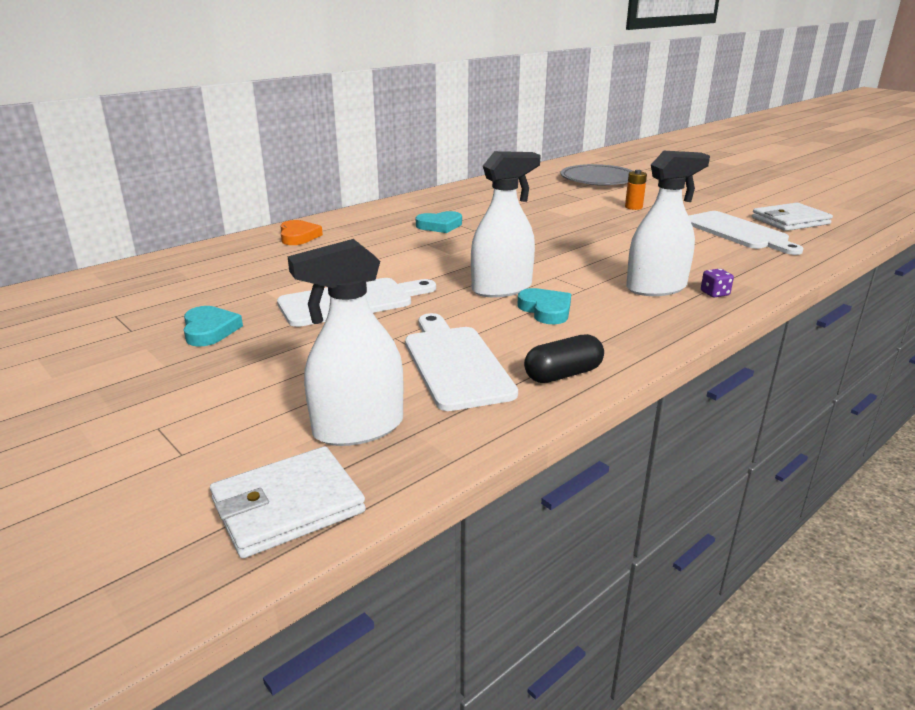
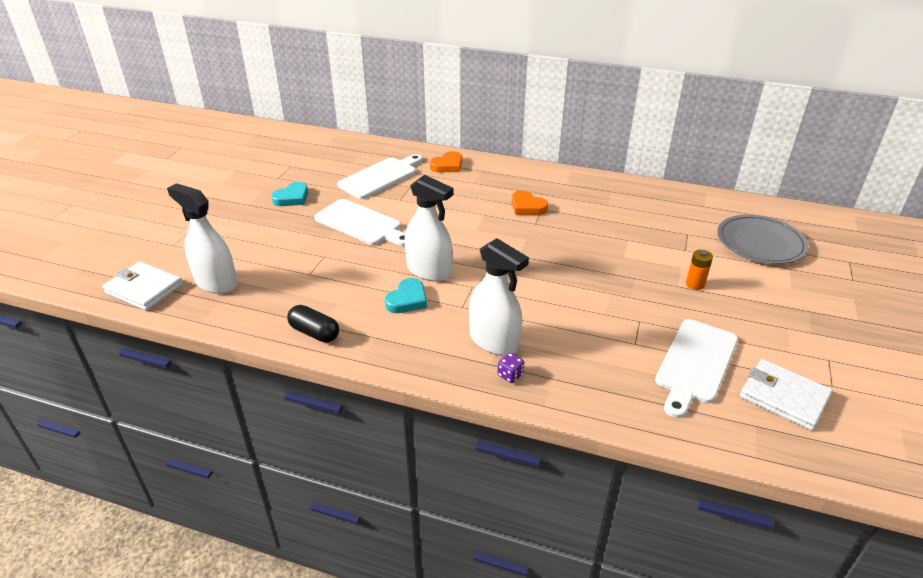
camera: 60 degrees right, 10 degrees up
white cutting board [405,313,518,411] -> white cutting board moved to [337,154,423,199]
turquoise heart [416,211,462,233] -> orange heart [512,190,548,215]

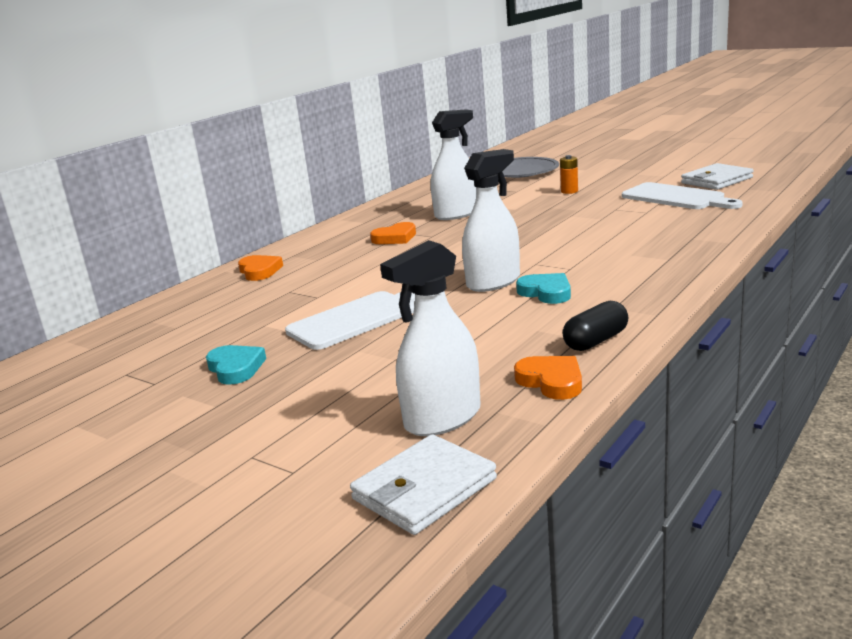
camera: 70 degrees left, 15 degrees down
white cutting board [337,154,423,199] -> none
white spray bottle [469,238,529,356] -> white spray bottle moved to [431,109,477,220]
purple dice [497,352,524,383] -> none
none -> orange heart [514,356,582,400]

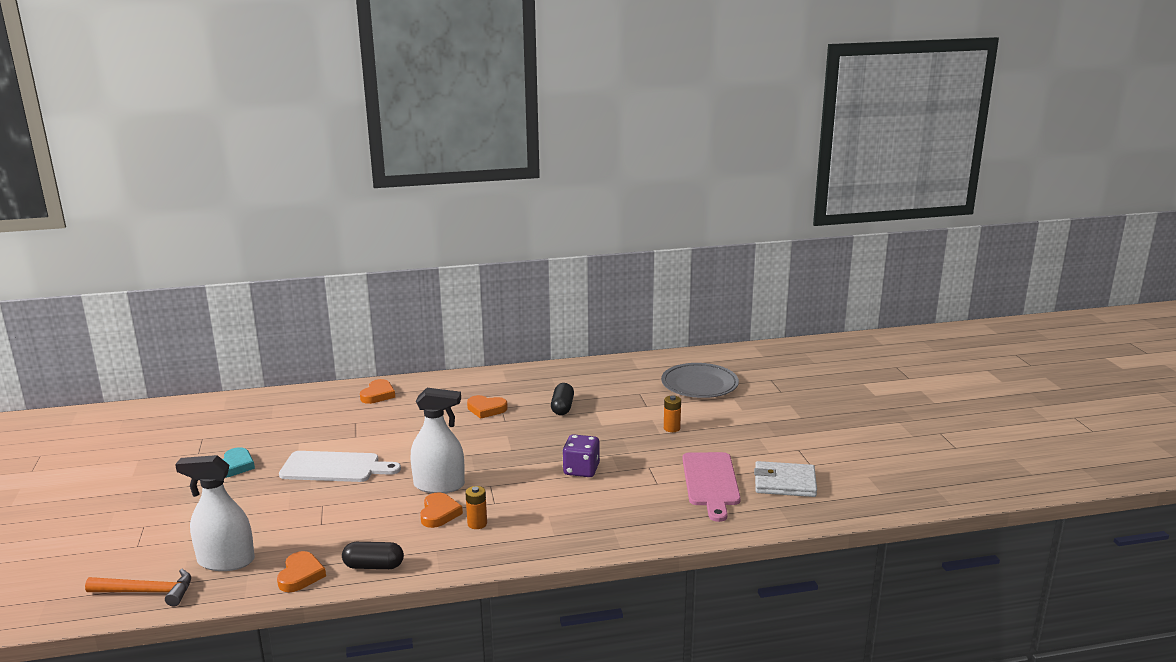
camera: 40 degrees right, 0 degrees up
white wallet [350,434,497,535] -> orange hammer [85,569,191,607]
white spray bottle [431,109,477,220] -> black capsule [551,383,574,415]
turquoise heart [516,273,571,304] -> orange heart [420,492,463,528]
white cutting board [622,182,743,209] -> pink cutting board [682,452,741,522]
none -> orange battery [465,486,487,529]
none -> purple dice [562,434,600,477]

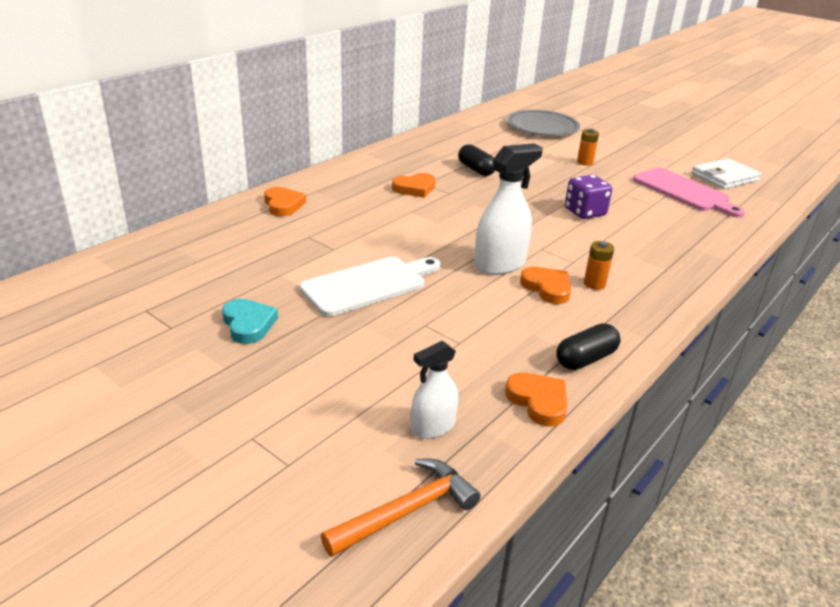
camera: 40 degrees left, 10 degrees up
white spray bottle [175,455,255,571] -> white spray bottle [411,341,458,439], size x0.60

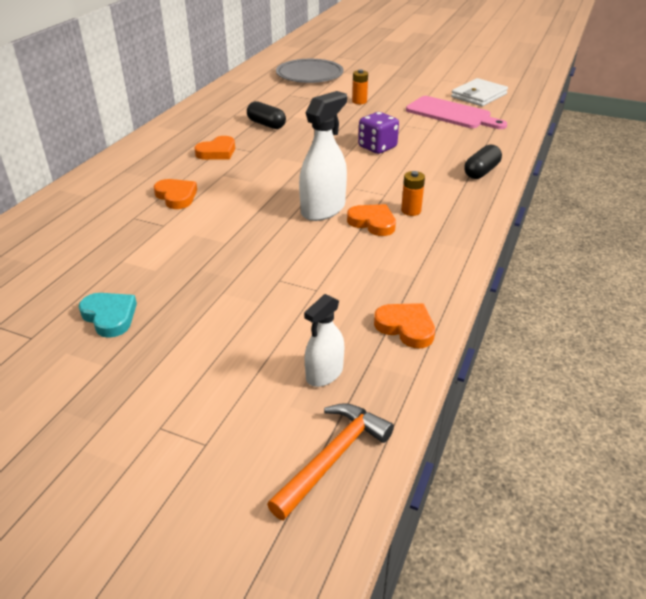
camera: 15 degrees left, 5 degrees up
orange heart [264,187,306,216] -> orange heart moved to [154,179,197,209]
white cutting board [300,256,441,316] -> none
black capsule [556,323,621,370] -> black capsule moved to [464,144,502,179]

